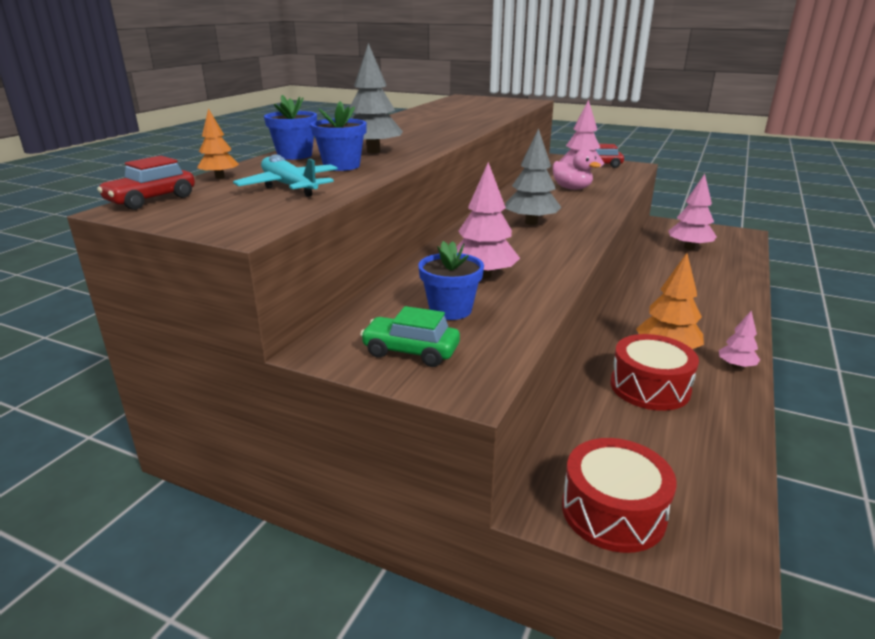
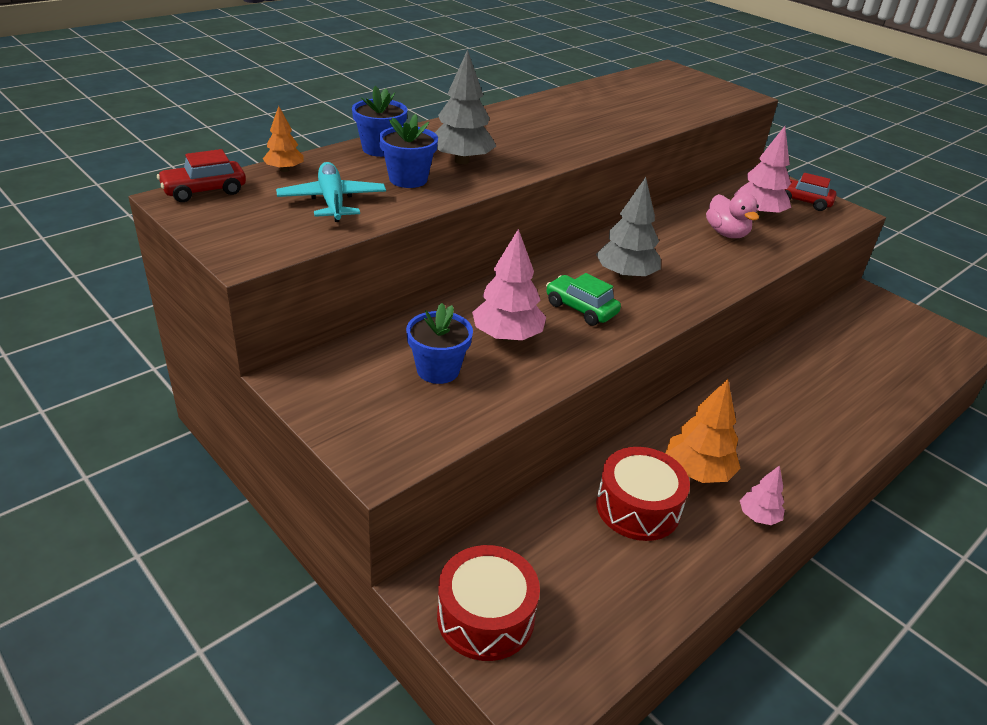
camera: 20 degrees right, 10 degrees up
green car [360,306,460,367] -> green car moved to [546,273,621,326]
pink tree [669,174,717,250] -> none

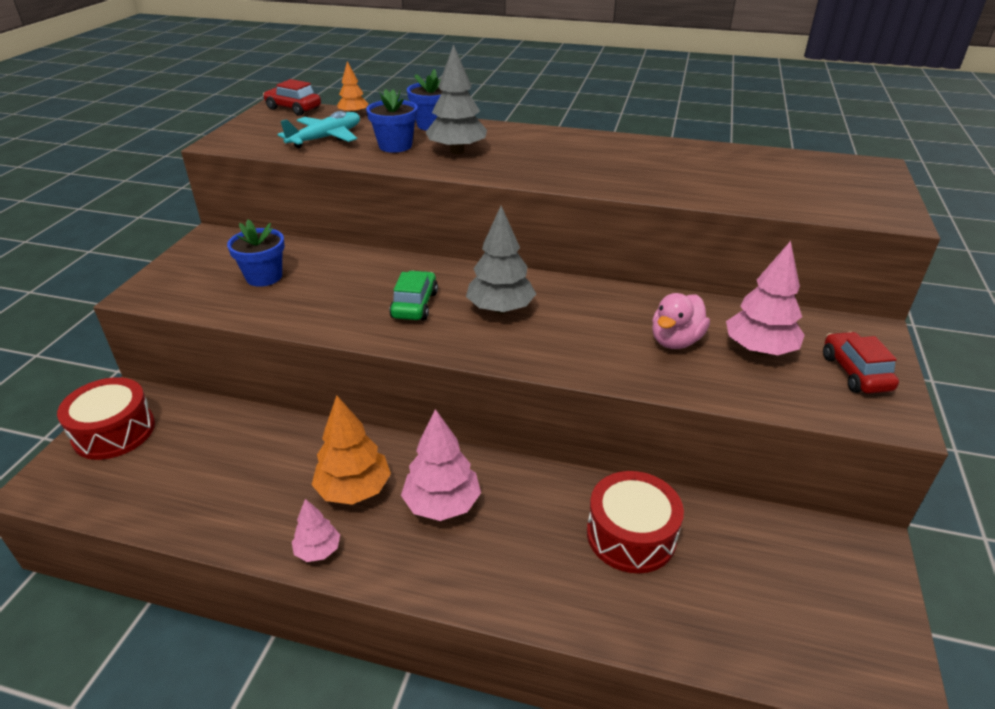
camera: 60 degrees right, 0 degrees up
pink tree [472,229,546,341] -> pink tree moved to [401,409,481,521]
red drum [596,447,690,541] -> red drum moved to [587,471,684,573]

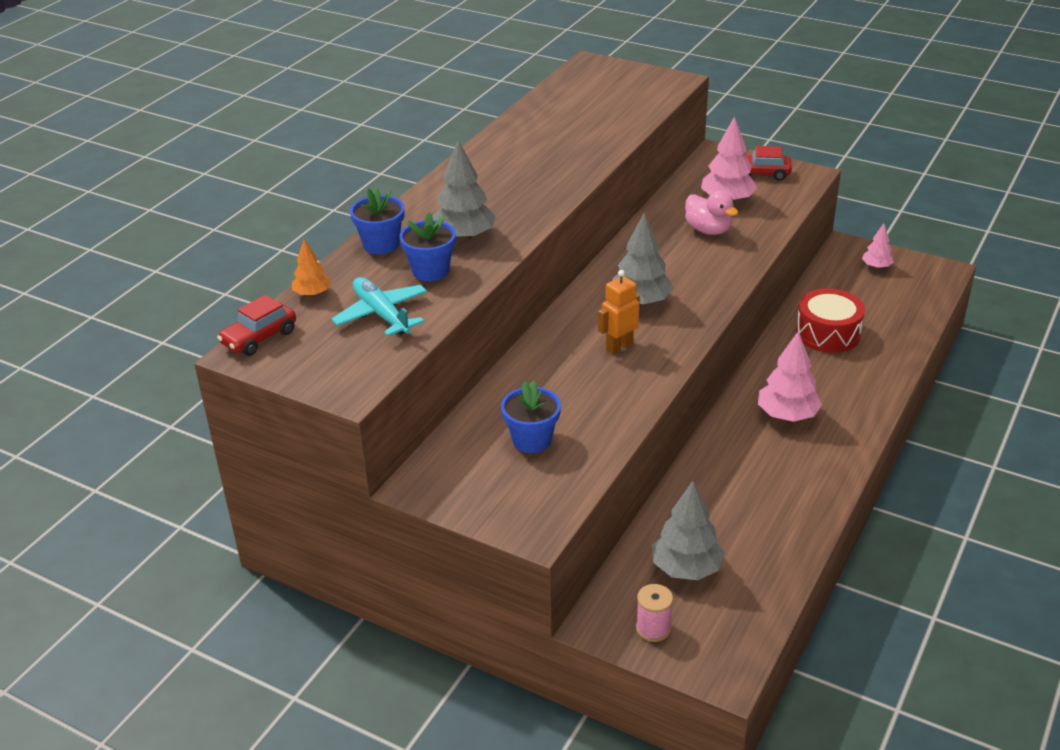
camera: 75 degrees left, 0 degrees up
red drum [57,377,155,460] -> pink spool [636,584,673,642]
pink tree [292,499,340,562] -> pink tree moved to [862,223,894,269]
orange tree [312,395,391,505] -> none
green car [389,271,438,320] -> orange robot [598,270,640,354]
none -> grey tree [652,481,725,580]

